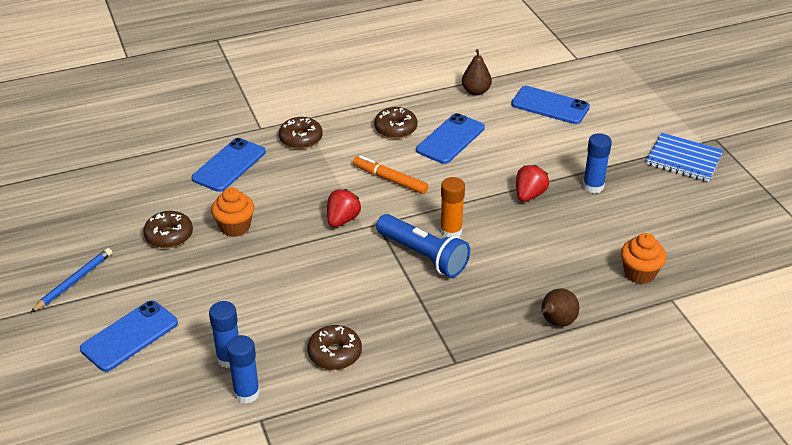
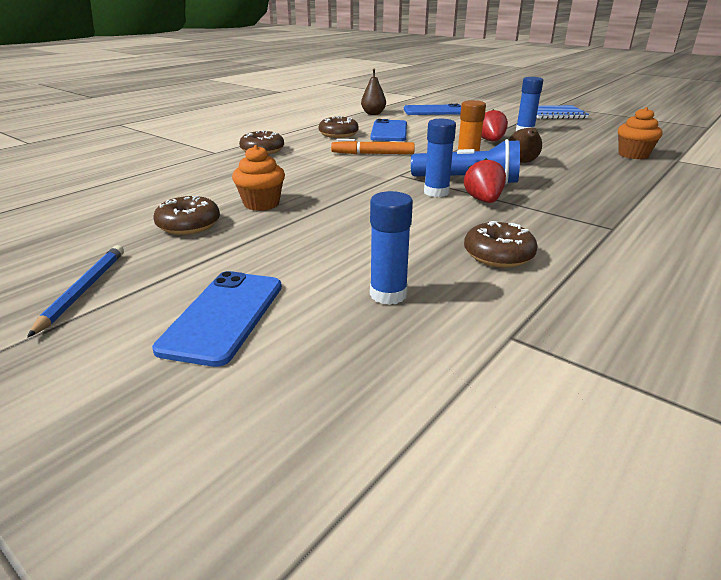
camera: 30 degrees left, 10 degrees down
blue phone [192,138,266,192] -> none
blue glue stick [226,335,260,404] -> blue glue stick moved to [424,119,456,197]
red strawberry [327,189,361,227] -> red strawberry moved to [464,158,506,203]
brown pear [541,289,579,327] -> brown pear moved to [509,128,542,163]

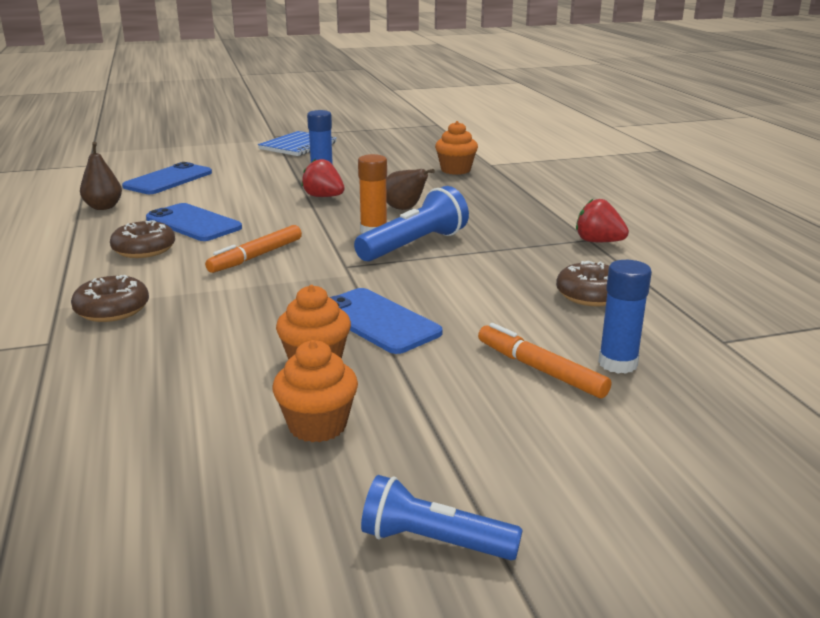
camera: 55 degrees left, 5 degrees down
blue pencil [27,245,124,338] -> blue flashlight [361,475,523,560]
blue phone [152,271,282,367] -> blue phone moved to [329,288,443,354]
brown donut [154,196,220,235] -> orange cupcake [272,340,358,442]
blue glue stick [424,119,456,197] -> none
red strawberry [464,158,506,203] -> red strawberry moved to [576,198,629,242]
none -> orange marker [478,323,611,398]

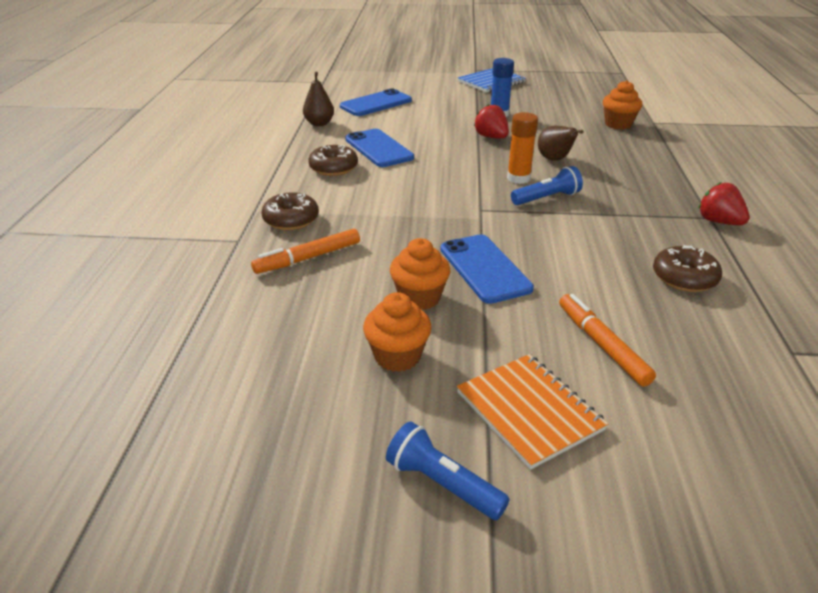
camera: 20 degrees right, 10 degrees up
orange marker [205,225,302,273] -> orange marker moved to [251,229,360,274]
blue flashlight [354,186,469,261] -> blue flashlight [511,166,583,205], size x0.66
blue glue stick [598,260,652,374] -> none
none -> orange notebook [457,354,608,470]

